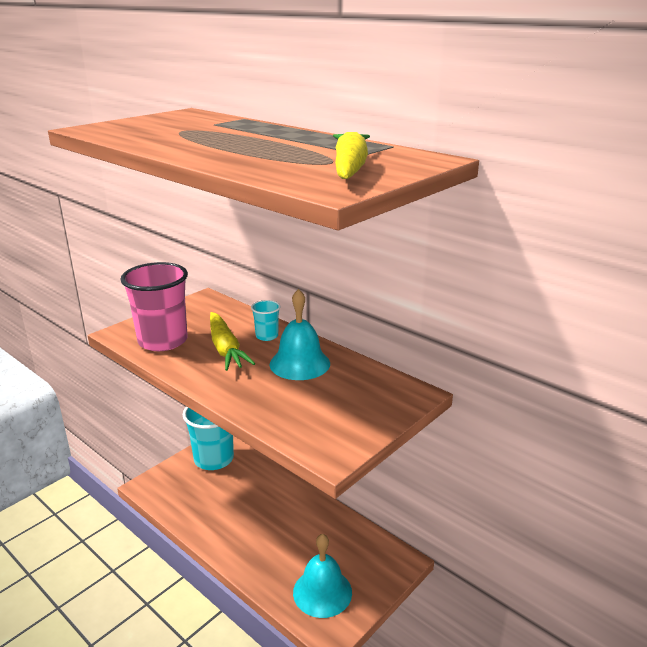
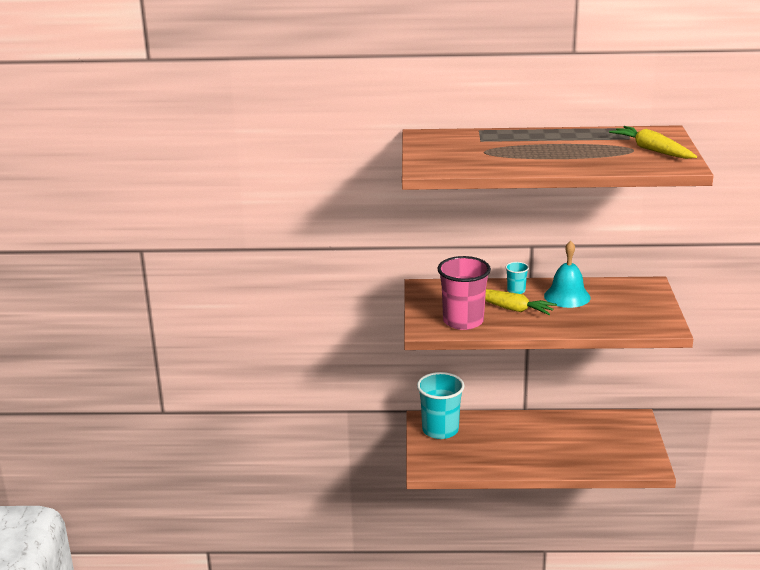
camera: 40 degrees left, 0 degrees up
turquoise bell [293,534,352,618] -> none

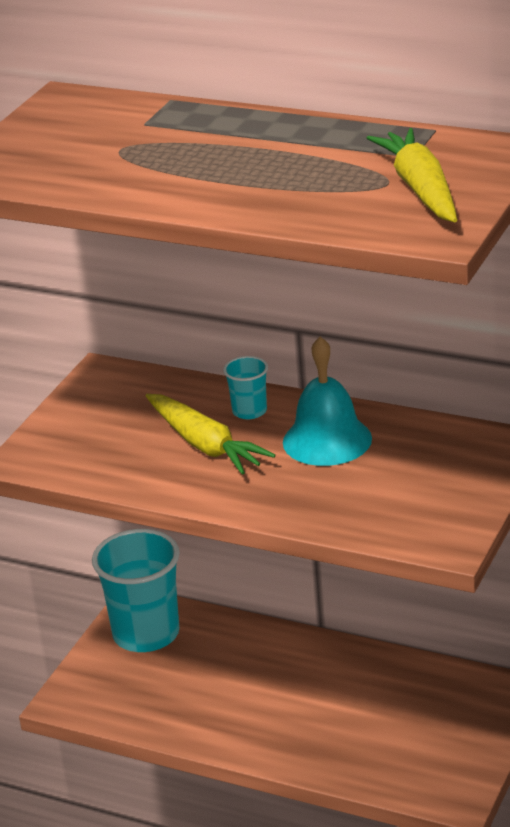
camera: 25 degrees right, 5 degrees up
pink cup [437,256,491,330] -> none

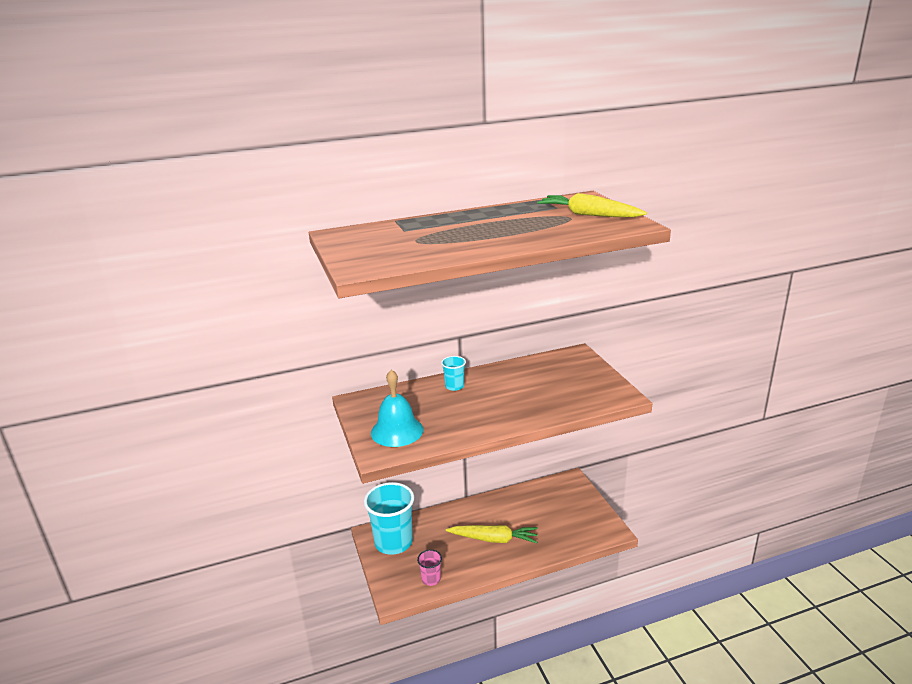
camera: 45 degrees left, 5 degrees down
yellow carrot [146,394,276,475] -> yellow carrot moved to [446,525,538,543]
turquoise bell [283,337,372,466] -> turquoise bell moved to [371,369,424,447]
none -> pink cup [417,550,442,586]

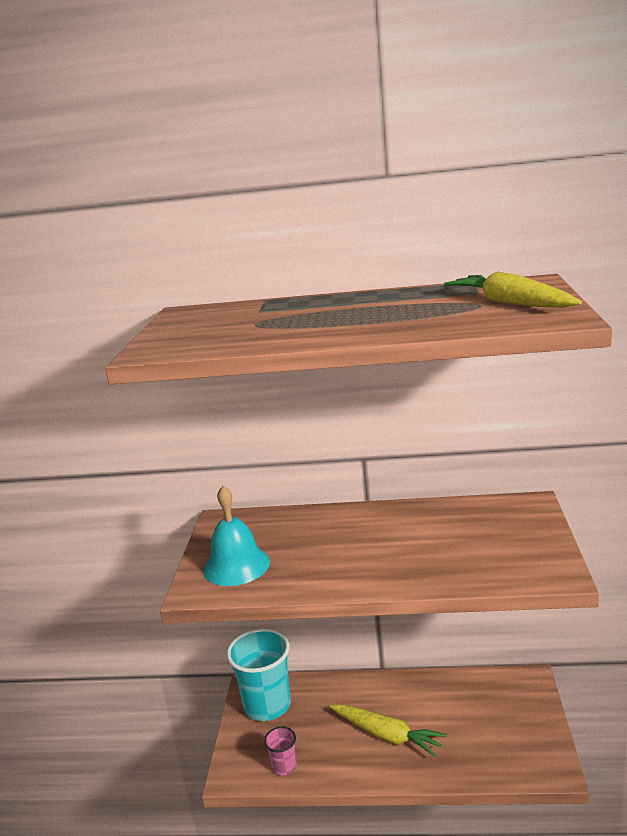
camera: 25 degrees right, 5 degrees down
turquoise cup [441,356,466,391] -> none

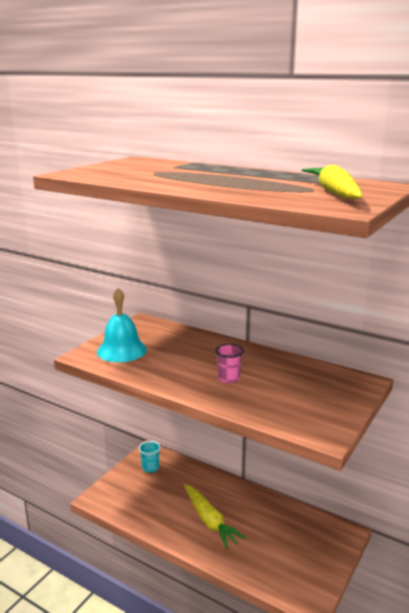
camera: 25 degrees right, 0 degrees up
turquoise cup [227,628,291,721] -> turquoise cup [139,441,161,472], size x0.47
pink cup [264,727,297,775] -> pink cup moved to [215,344,244,384]

